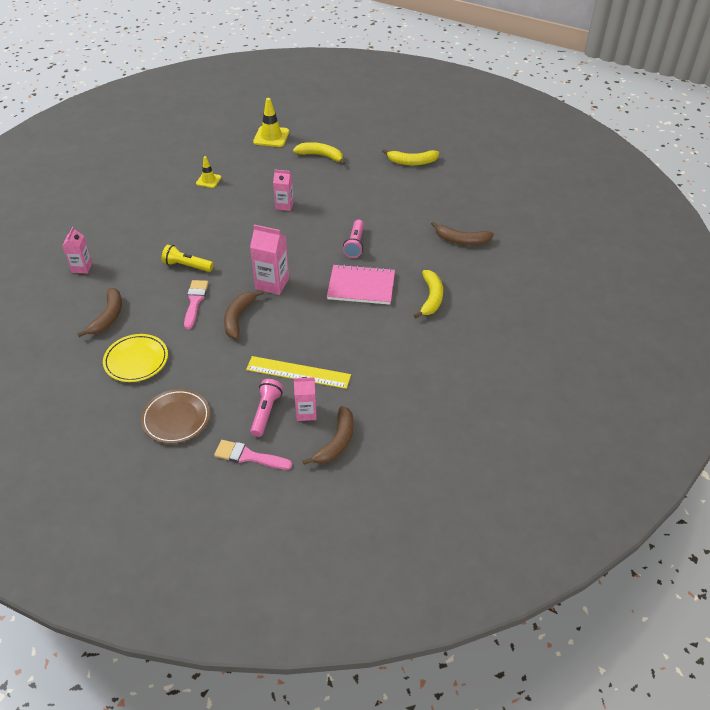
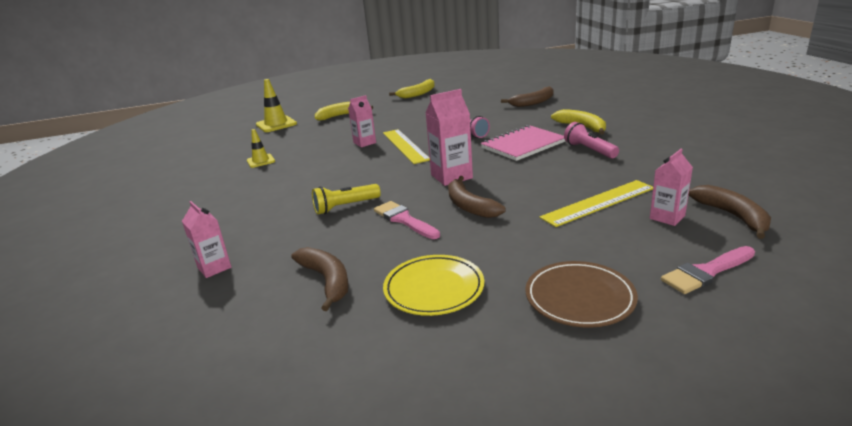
camera: 40 degrees left, 20 degrees down
pink flashlight [250,379,283,437] -> pink flashlight moved to [564,122,619,159]
none -> yellow ruler [383,129,430,164]

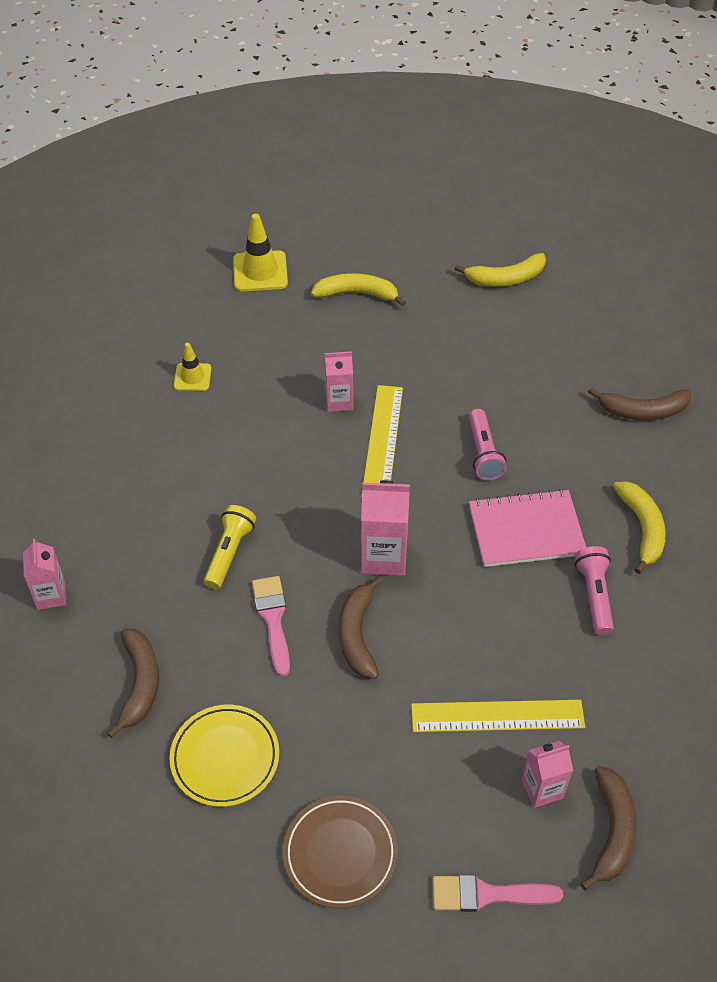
camera: 25 degrees right, 25 degrees up
yellow flashlight [312,184,381,214] -> yellow flashlight turned 105 degrees clockwise [204,505,256,589]

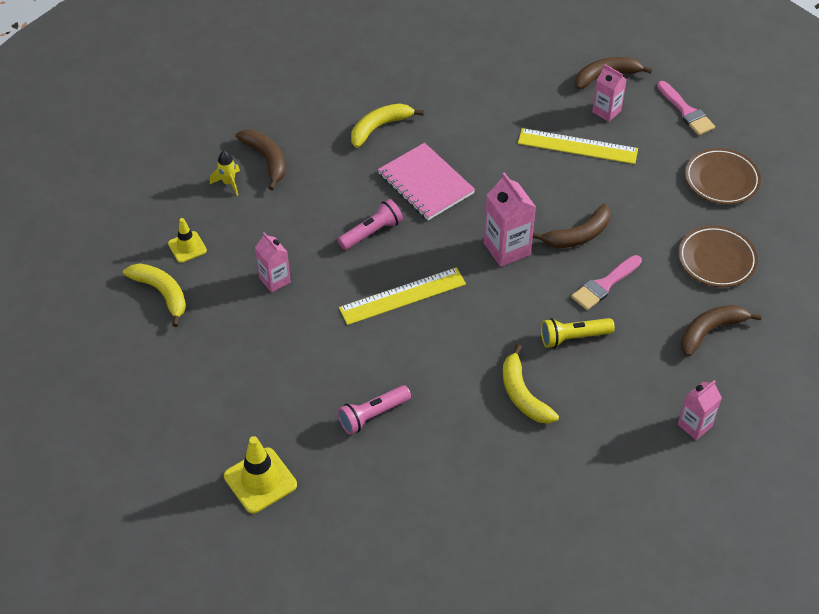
camera: 120 degrees left, 0 degrees up
yellow plate [169,705,279,807] -> brown plate [678,225,758,287]
yellow traffic cone [174,343,211,391] -> yellow traffic cone moved to [168,218,207,263]
yellow banana [311,273,406,307] -> yellow banana moved to [503,344,559,424]
pink carton [324,351,353,412] -> pink carton moved to [255,232,291,293]
yellow ruler [411,700,585,732] -> yellow ruler turned 45 degrees counterclockwise [518,128,638,164]
pink flashlight [575,546,614,635] -> pink flashlight moved to [337,385,411,435]
none -> yellow rocket [210,151,240,196]

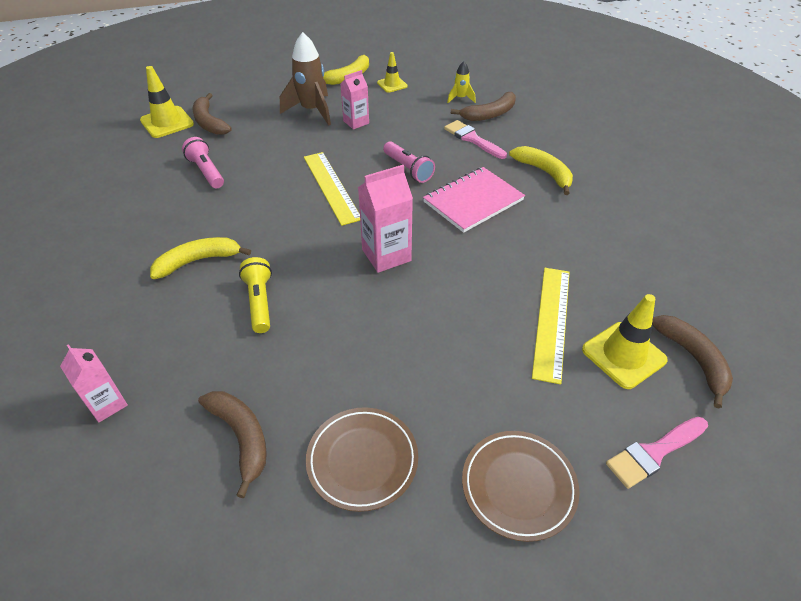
camera: 90 degrees right, 5 degrees down
brown banana [532,204,611,248] -> brown banana moved to [192,93,232,135]
pink brush [571,255,642,310] -> pink brush moved to [444,120,507,159]
pink carton [592,64,627,122] -> yellow traffic cone [582,294,668,389]
none -> brown rocket [280,32,331,126]

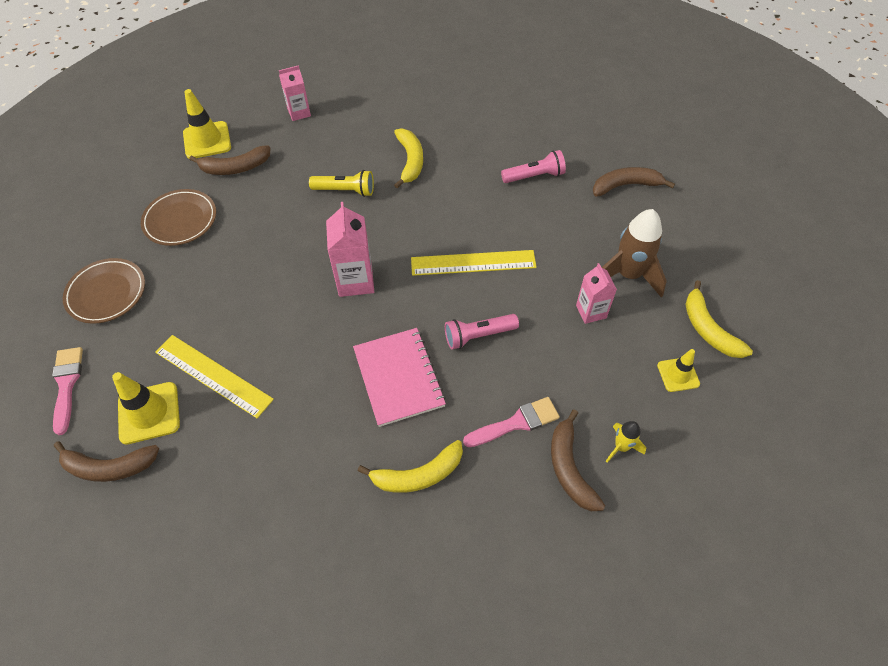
camera: 110 degrees right, 10 degrees up
yellow traffic cone [140,66,194,138] -> yellow traffic cone moved to [183,89,231,159]

